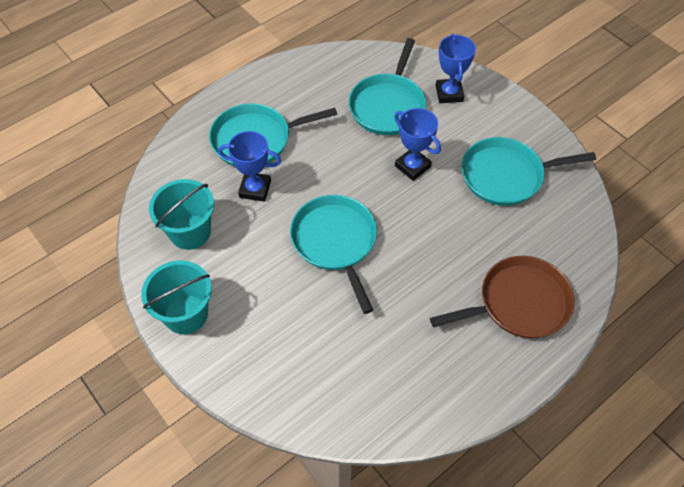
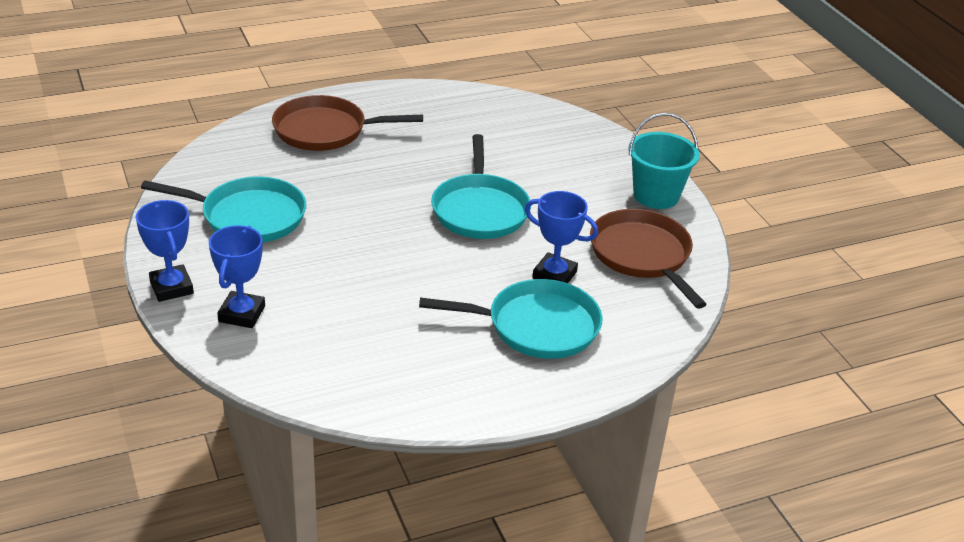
camera: 165 degrees left, 20 degrees down
turquoise bucket [149,179,214,250] -> brown pan [590,209,707,309]
turquoise pan [349,38,426,135] -> none
blue trophy [394,108,441,181] -> blue trophy moved to [136,200,194,302]

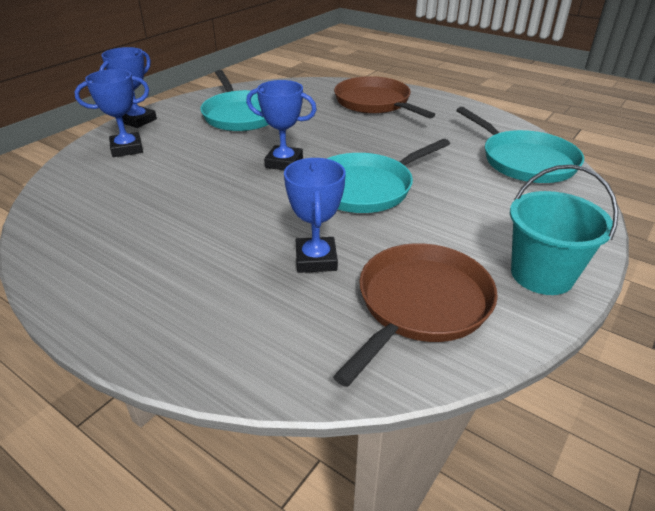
camera: 60 degrees right, 0 degrees up
turquoise pan [419,279,602,359] -> turquoise pan moved to [456,107,584,183]
none -> blue trophy [246,80,317,170]

